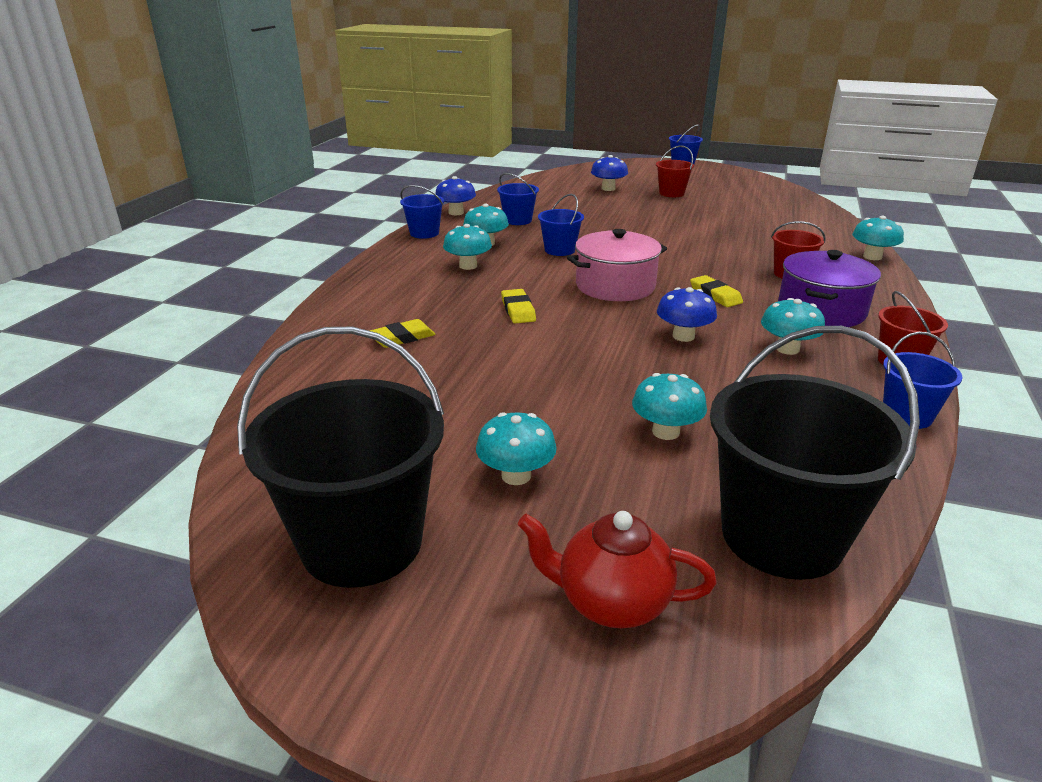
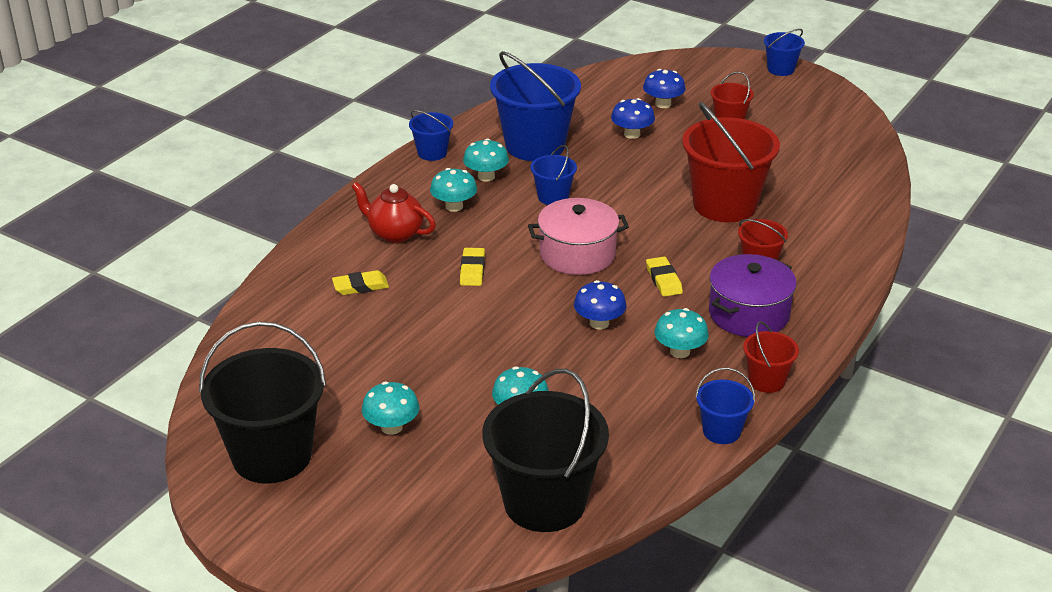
camera: 15 degrees right, 5 degrees up
blue mushroom [435,176,476,215] -> blue mushroom moved to [611,98,655,139]
blue bucket [497,173,539,225] -> blue bucket [490,51,581,161], size x2.04
red teapot [517,511,717,628] -> red teapot moved to [351,182,436,243]
turquoise mushroom [852,216,904,260] -> none
none -> red bucket [682,102,780,222]

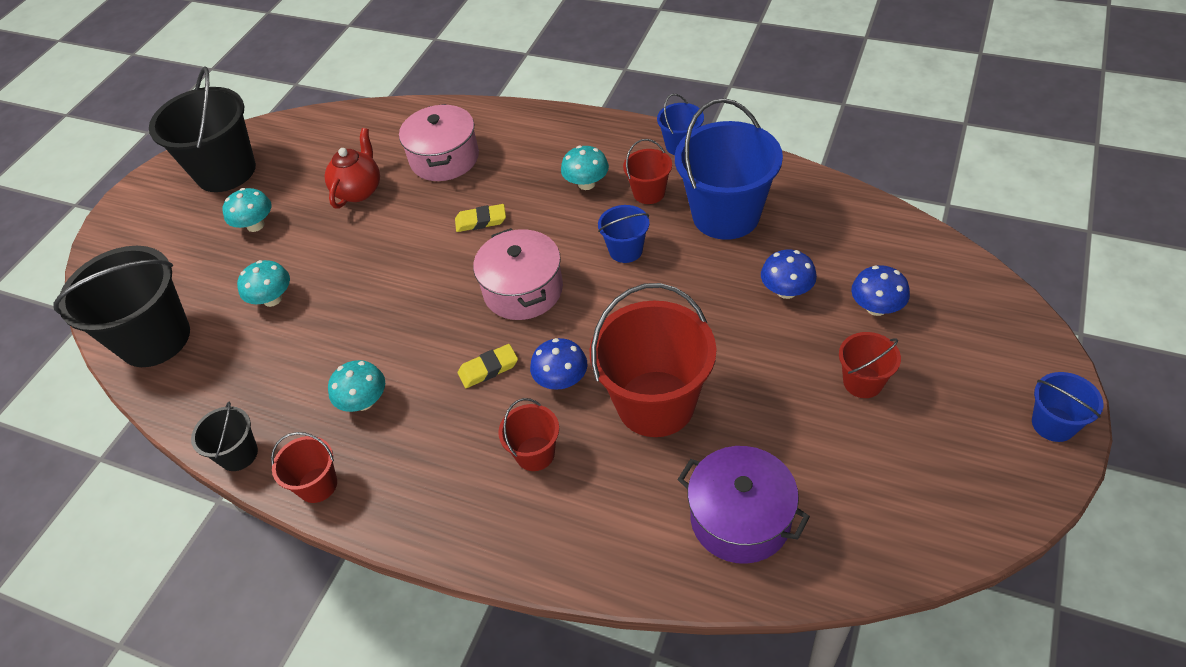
camera: 85 degrees right, 15 degrees up
yellow eraser [332,270,389,295] -> pink pot [399,104,479,181]
red teapot [351,182,436,243] -> red teapot moved to [325,128,380,209]
turquoise mushroom [463,138,509,182] -> red bucket [623,139,672,204]
blue mushroom [574,280,627,329] -> blue mushroom moved to [530,338,588,390]
blue bucket [695,368,755,444] -> black bucket [191,401,258,471]
purple pot [709,254,797,337] -> purple pot moved to [677,446,810,564]

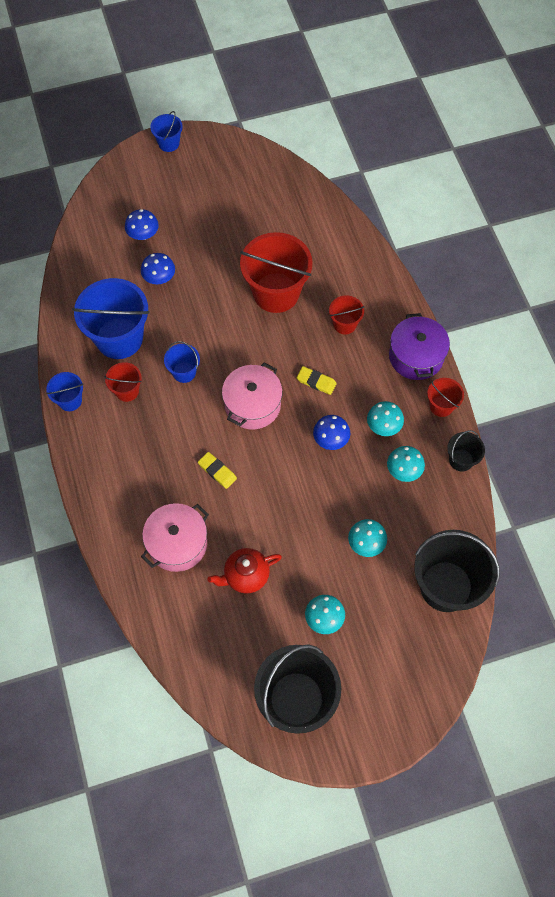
camera: 135 degrees left, 15 degrees up
blue mushroom [530,338,588,390] -> blue mushroom moved to [313,415,350,450]
turquoise mushroom [561,146,609,190] -> turquoise mushroom moved to [387,446,425,482]
purple pot [677,446,810,564] -> purple pot moved to [389,313,450,380]
red bucket [839,332,901,398] -> none

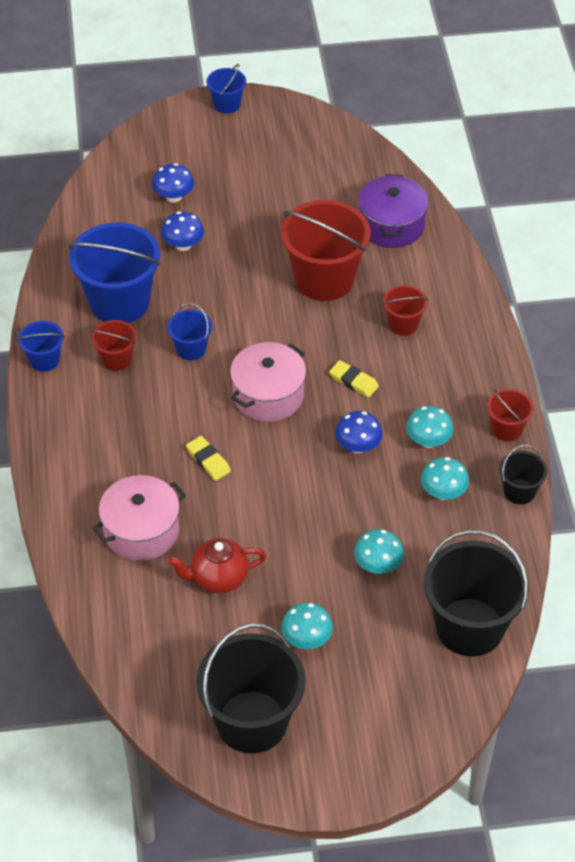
camera: 10 degrees right, 15 degrees down
purple pot [389,313,450,380] -> purple pot moved to [358,174,429,248]

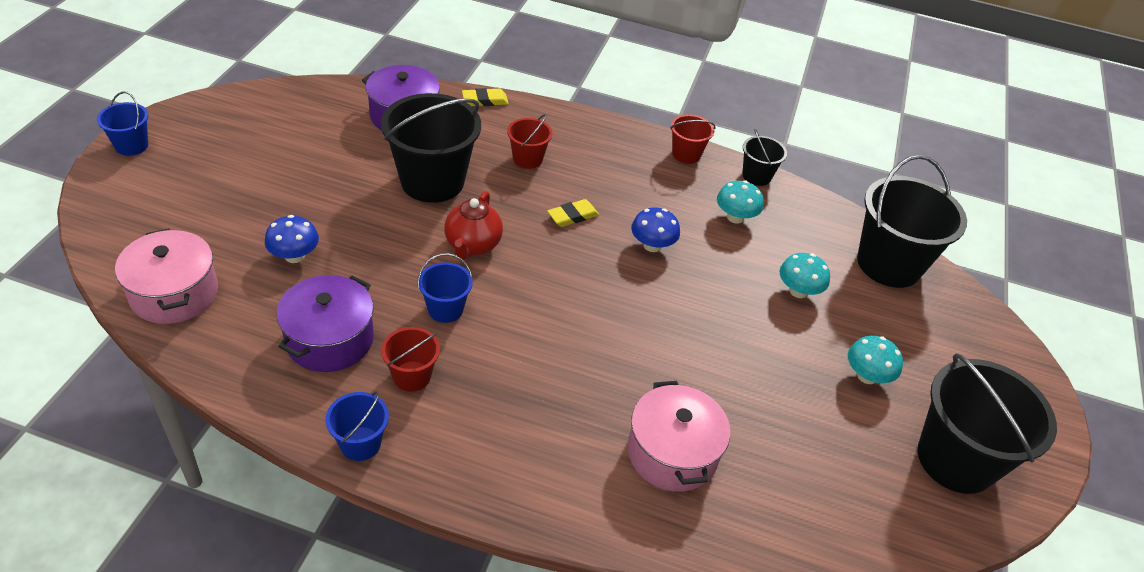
camera: 70 degrees left, 5 degrees down
blue bucket [68,222,160,323] -> purple pot [277,275,374,372]
blue mushroom [152,163,194,202] -> none
red teapot [168,538,266,594] -> red teapot moved to [444,191,503,260]
yellow eraser [186,436,231,481] -> yellow eraser moved to [462,88,509,106]
pink pot [230,342,306,422] -> pink pot moved to [115,228,218,324]
red bucket [281,200,371,301] -> black bucket [381,93,481,203]
turquoise mushroom [406,406,453,448] -> none

